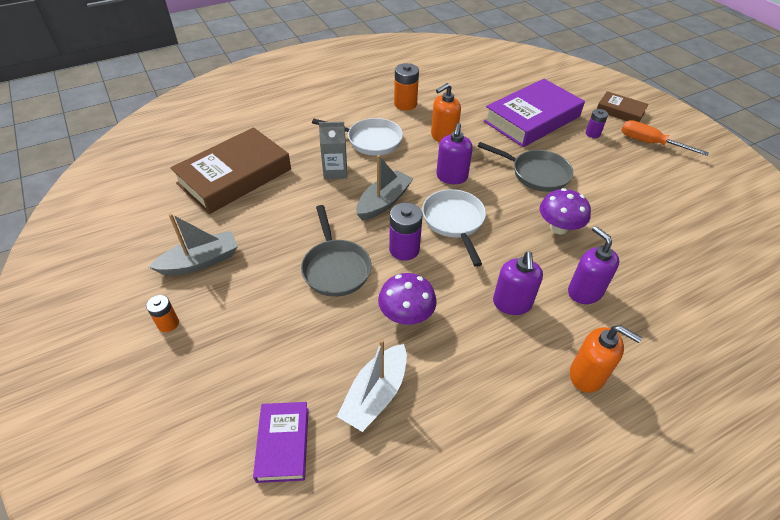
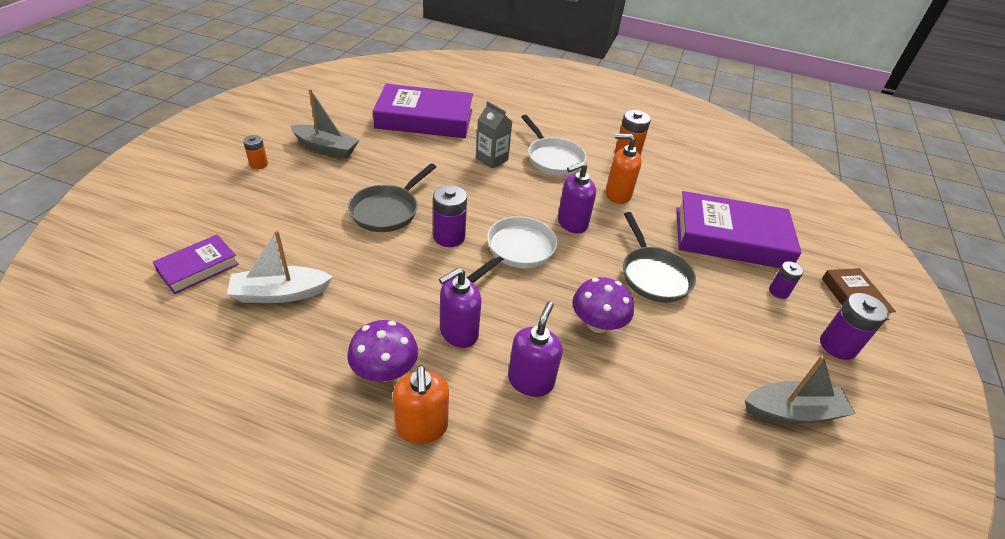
camera: 45 degrees right, 5 degrees down
brown book [170,127,291,214] -> purple book [373,84,473,138]
grey boat [356,155,413,221] -> grey boat moved to [745,355,856,424]
purple mushroom [378,273,437,325] -> purple mushroom moved to [347,320,418,382]
orange screwdriver [621,120,709,156] -> purple battery [820,293,889,360]

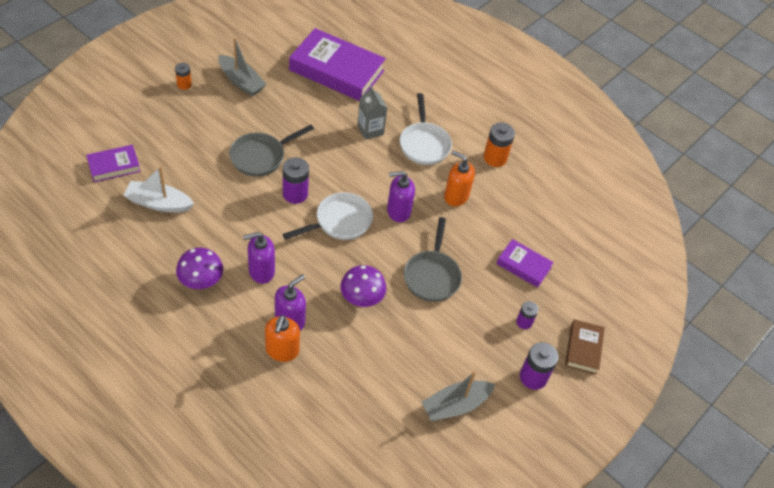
camera: 20 degrees right, 10 degrees up
orange soap dispenser [393,365,449,444] -> orange soap dispenser moved to [265,315,300,362]
purple book [676,191,802,268] -> purple book [496,239,554,288], size x0.51
grey boat [745,355,856,424] -> grey boat turned 135 degrees clockwise [422,371,495,421]

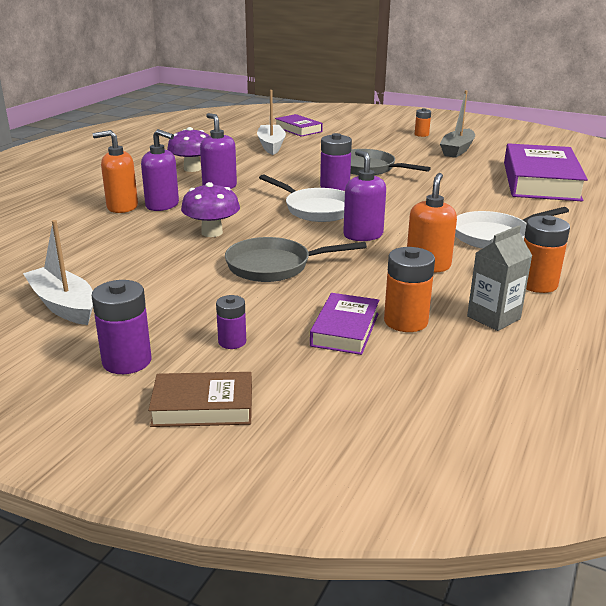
camera: 80 degrees right, 25 degrees down
grey carton [357,86,387,140] -> grey carton moved to [467,225,532,331]
grey boat [422,371,495,421] -> white boat [23,220,93,325]
none -> orange battery [384,247,435,332]

